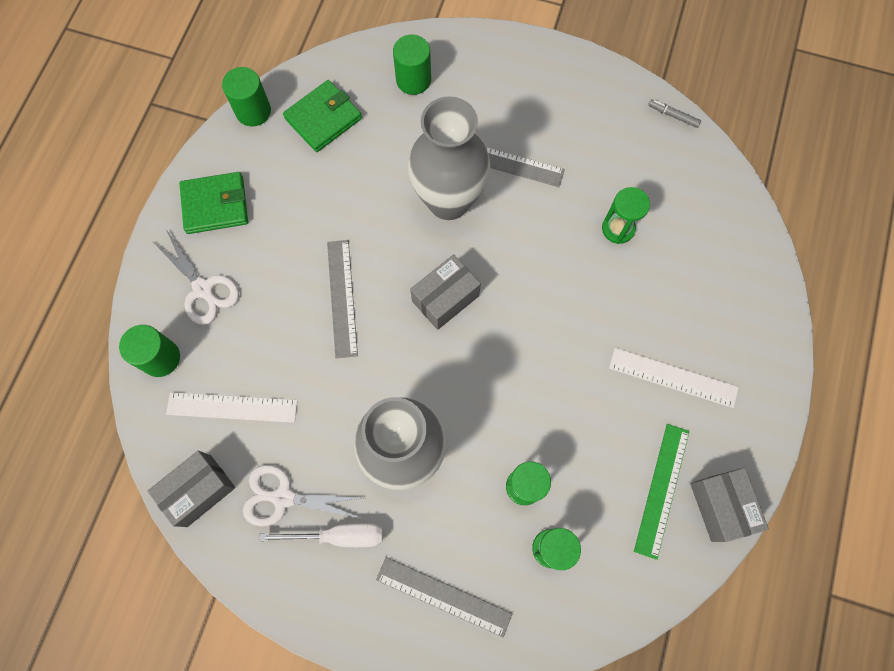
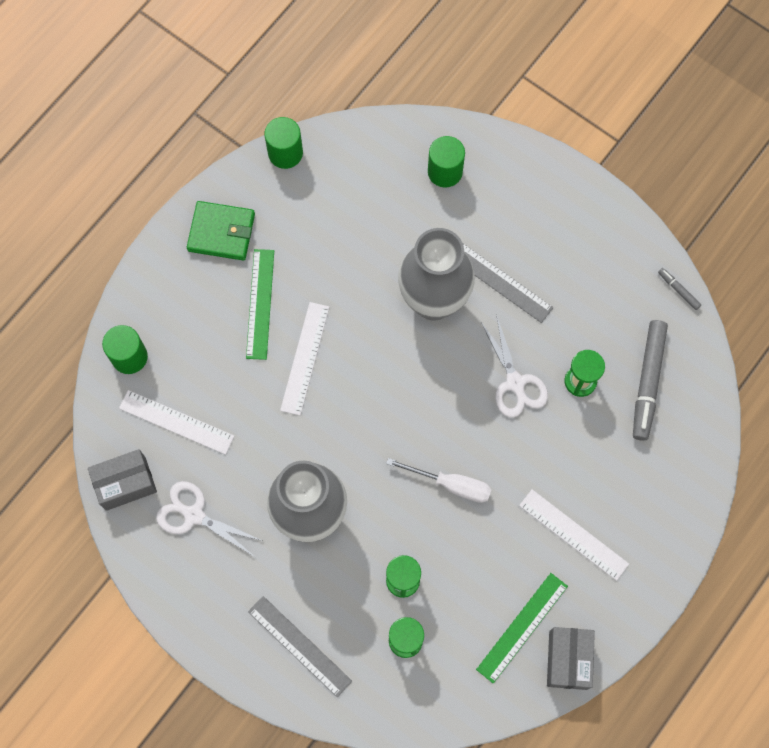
camera: 20 degrees right, 0 degrees up
white scissors [152,231,239,325] -> white scissors moved to [481,317,548,418]
white screwdriver [259,523,383,547] -> white screwdriver moved to [386,458,491,503]
green wallet [283,80,362,152] -> none
grey ruler [327,240,358,359] -> white ruler [280,302,329,415]
grey box [410,254,481,330] -> none
none -> green ruler [246,249,274,360]
none -> grey marker [633,320,668,441]

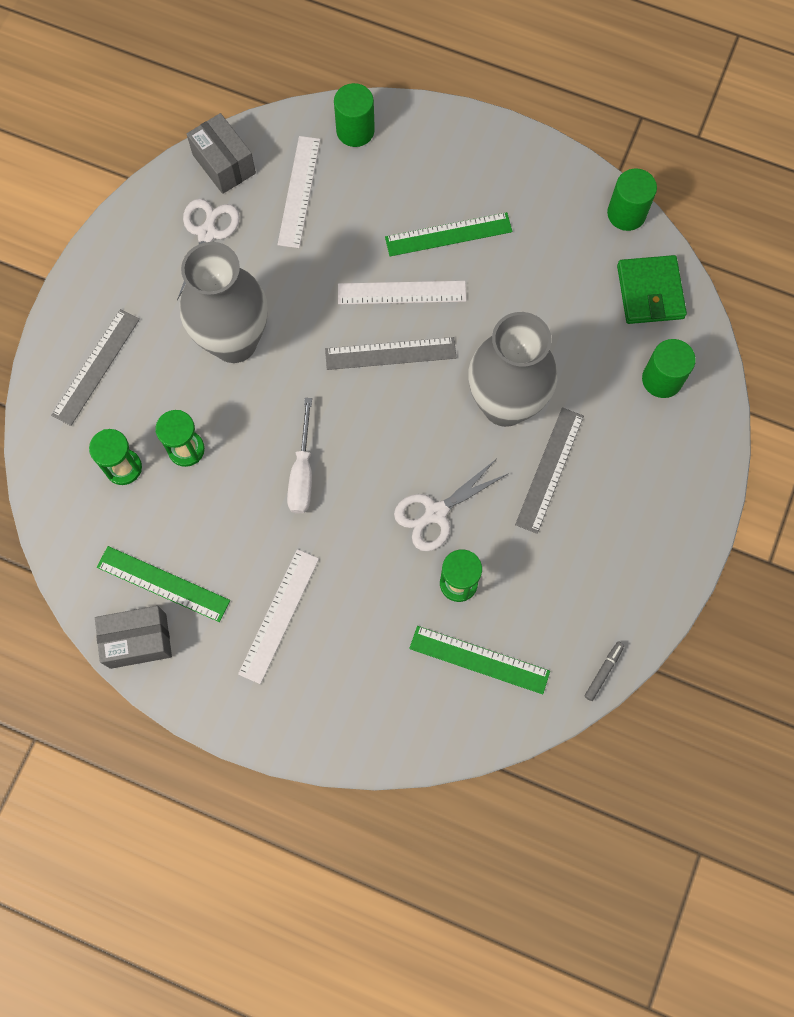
camera: 75 degrees right, 0 degrees up
green wallet [187,201,255,261] -> green wallet moved to [617,255,687,324]
grey marker [633,320,668,441] -> green ruler [409,626,550,694]
none -> grey ruler [325,337,457,370]

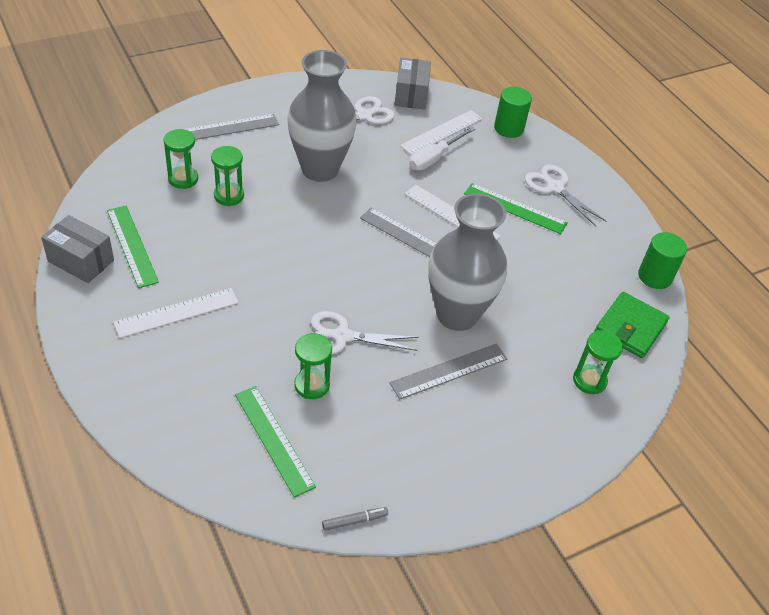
camera: 35 degrees right, 25 degrees down
white screwdriver [287,398,312,514] -> white screwdriver moved to [409,127,475,171]
green cylinder [642,339,696,398] -> green hourglass [573,330,623,394]
none -> white scissors [525,164,607,226]

